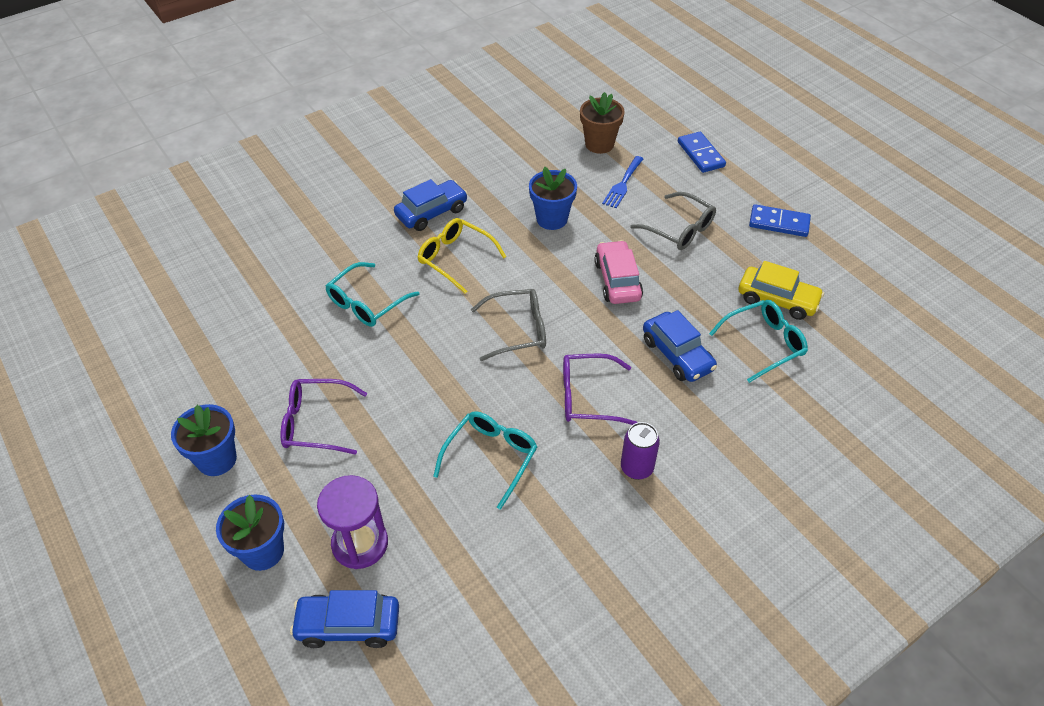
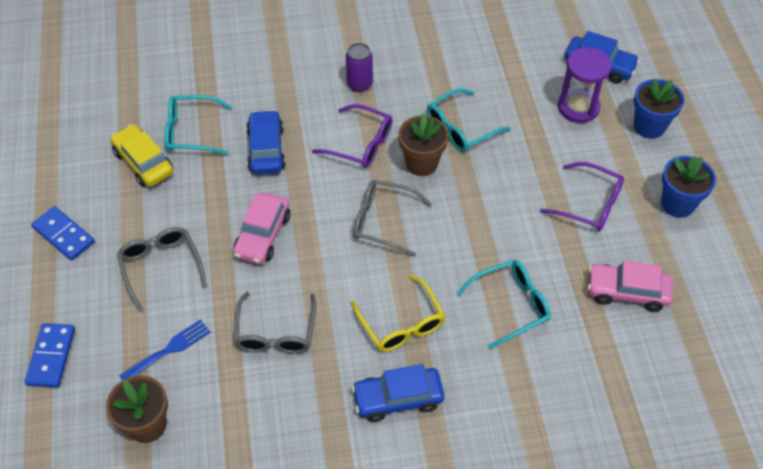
camera: 155 degrees left, 5 degrees up
blue flower pot [529,166,577,230] -> grey glasses [233,291,316,354]
none -> brown flower pot [398,113,448,176]
none -> pink car [587,261,673,312]

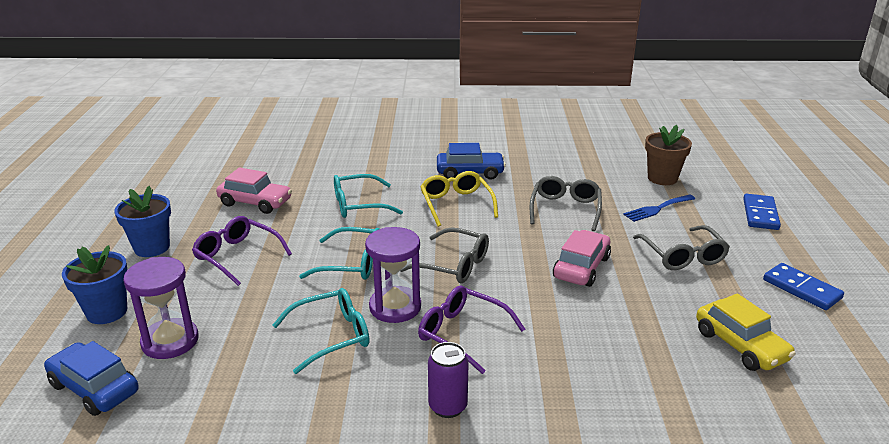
camera: 170 degrees left, 25 degrees down
turquoise glasses [164,95,232,155] -> turquoise glasses moved to [299,227,379,280]
blue car [246,110,286,174] -> none
brown flower pot [398,113,448,176] -> purple hourglass [365,227,421,323]

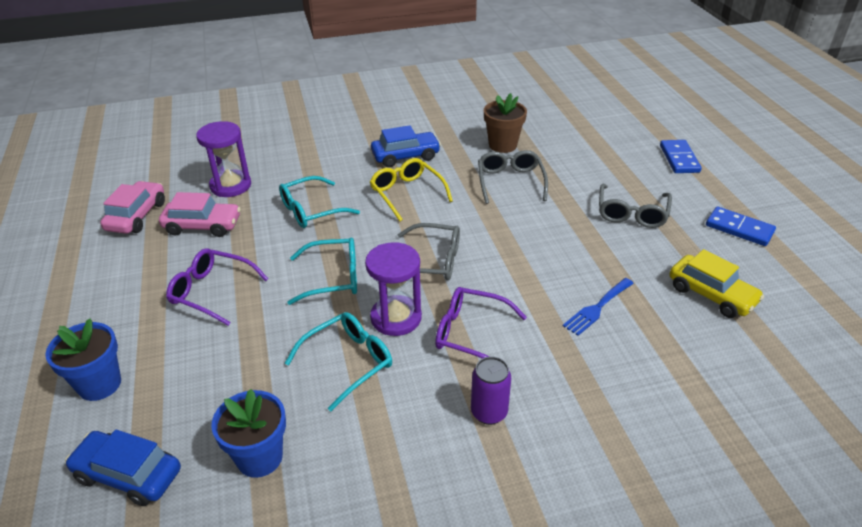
camera: 15 degrees left, 10 degrees up
blue flower pot [114,186,171,257] -> blue flower pot moved to [211,389,286,478]
purple hourglass [123,257,199,359] -> purple hourglass moved to [196,121,251,197]
pink car [553,230,611,287] -> pink car moved to [100,181,165,234]
blue fork [623,195,695,222] -> blue fork moved to [563,278,634,336]
grey glasses [633,225,730,270] -> grey glasses turned 45 degrees clockwise [599,184,672,228]
brown flower pot [645,125,692,185] -> brown flower pot moved to [484,93,527,153]

